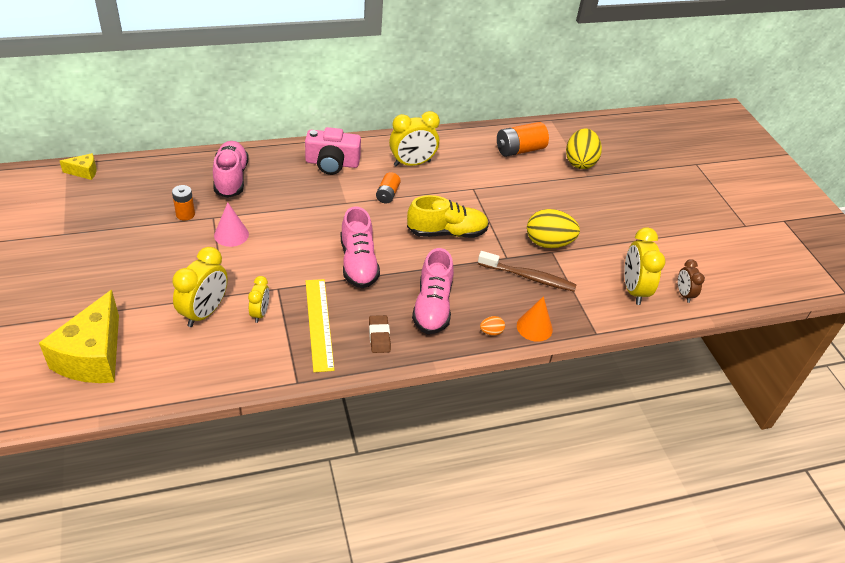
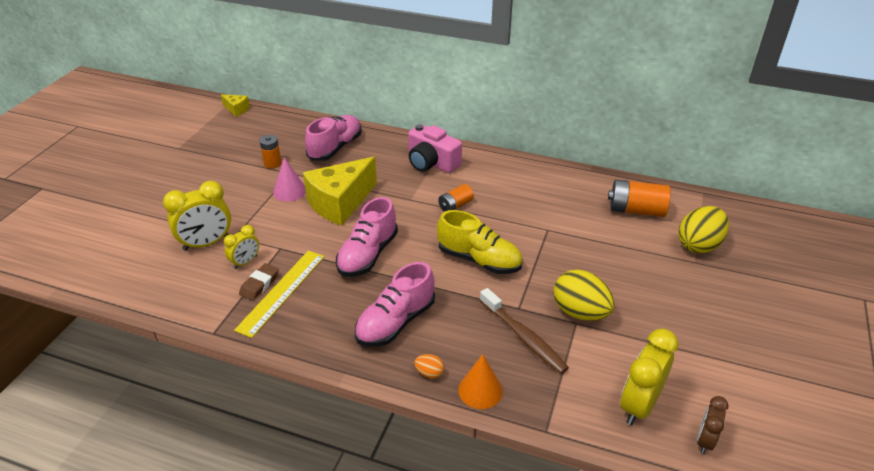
camera: 40 degrees right, 5 degrees down
yellow cheese [39,290,119,383] -> yellow cheese moved to [303,157,377,225]
brown eraser [369,315,391,353] -> brown eraser moved to [239,263,279,301]
yellow clock [389,111,440,167] -> none

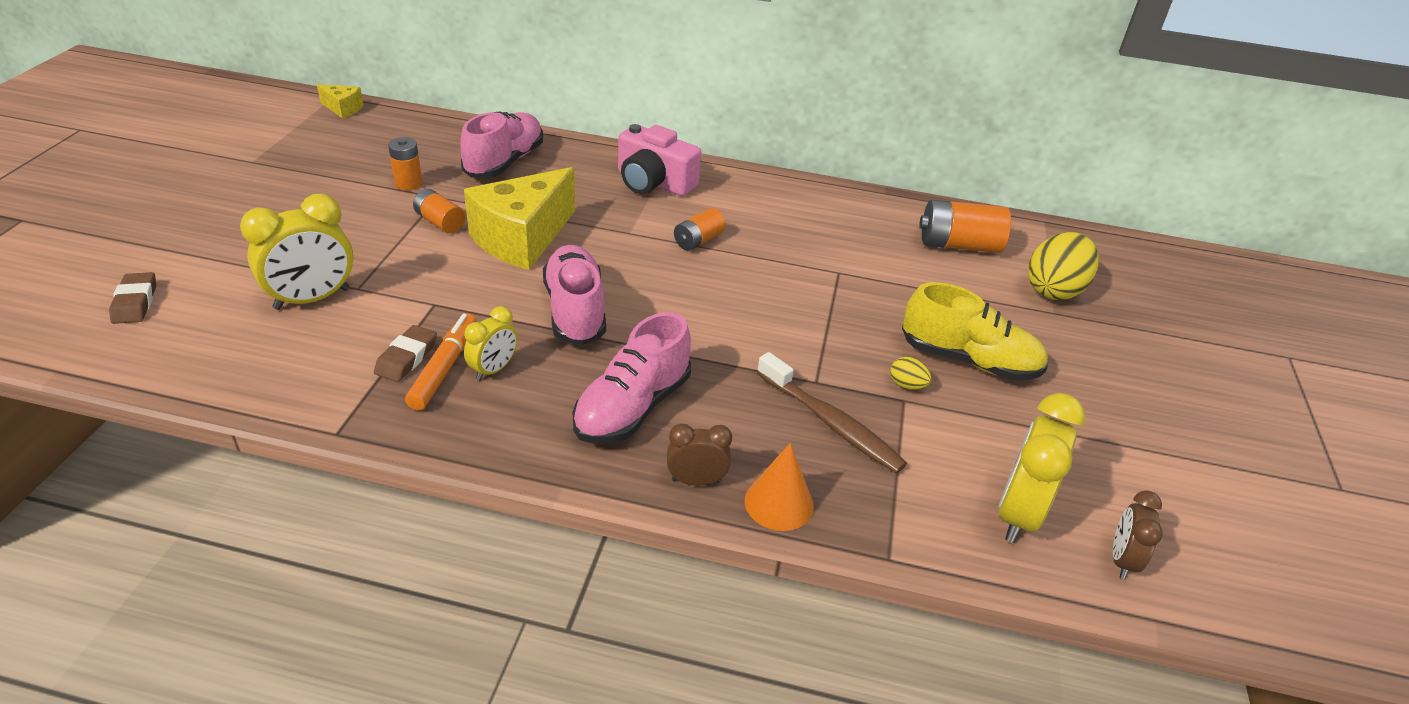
camera: 10 degrees left, 0 degrees up
yellow clock [224,225,259,269] -> yellow clock moved to [464,306,517,381]
yellow ruler [234,251,325,338] -> orange marker [405,313,477,410]
pink cone [273,157,306,202] -> orange battery [413,189,465,233]
pink shoe [336,197,398,277] -> pink shoe turned 150 degrees clockwise [543,245,606,345]
orange egg [414,354,444,379] -> brown clock [667,424,732,486]
yellow shoe [437,210,523,274] -> yellow shoe moved to [902,282,1048,380]
yellow egg [553,269,614,321] -> yellow egg [890,357,932,390], size x0.44
none -> brown eraser [109,272,156,324]

